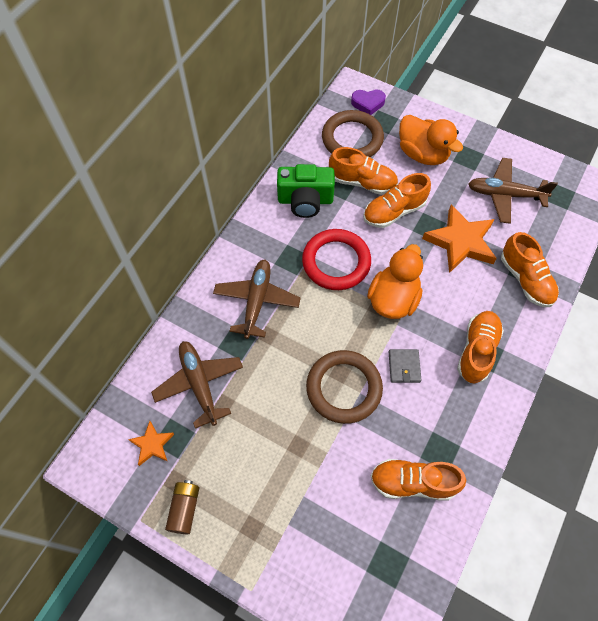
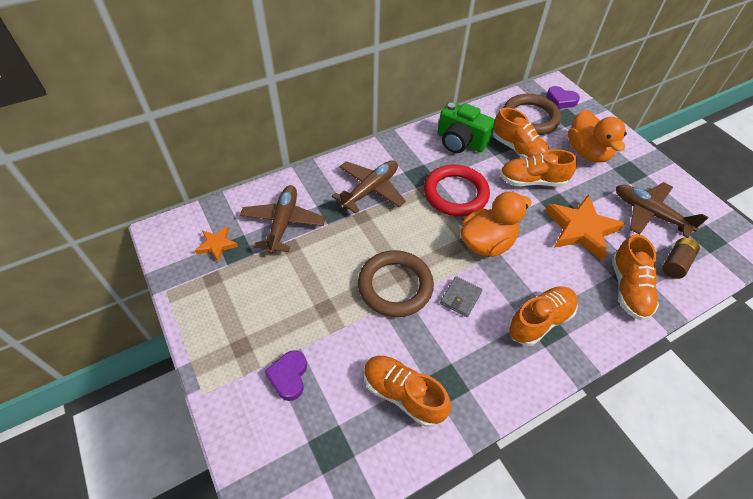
camera: 30 degrees right, 10 degrees down
brown battery [165,480,199,534] -> brown battery moved to [662,238,700,279]
none -> purple heart [265,350,307,401]

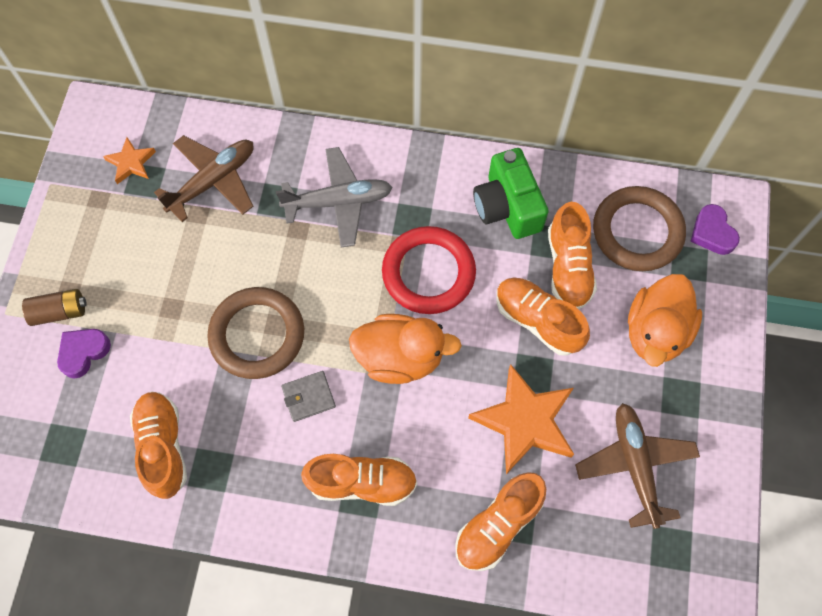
camera: 40 degrees right, 15 degrees up
brown plane [332,160,406,214] -> grey plane [276,147,393,248]
brown battery [662,238,700,279] -> brown battery moved to [22,289,87,326]

